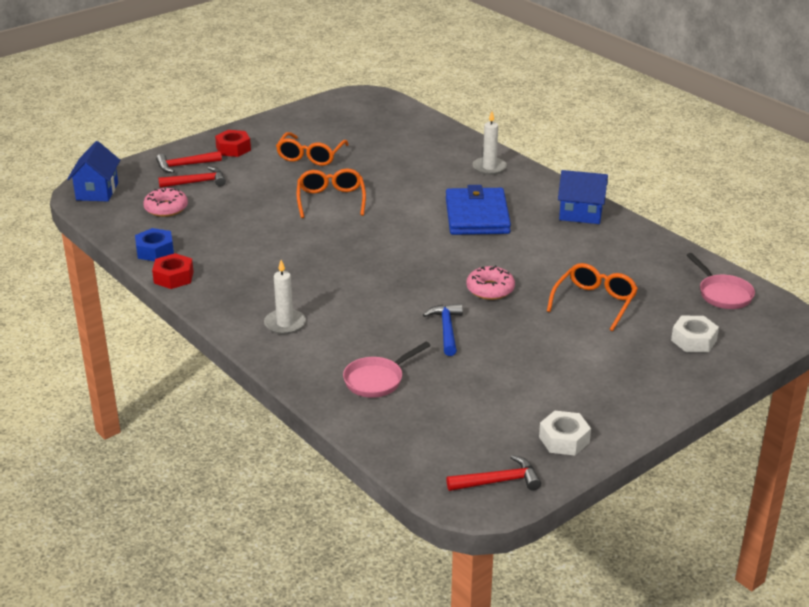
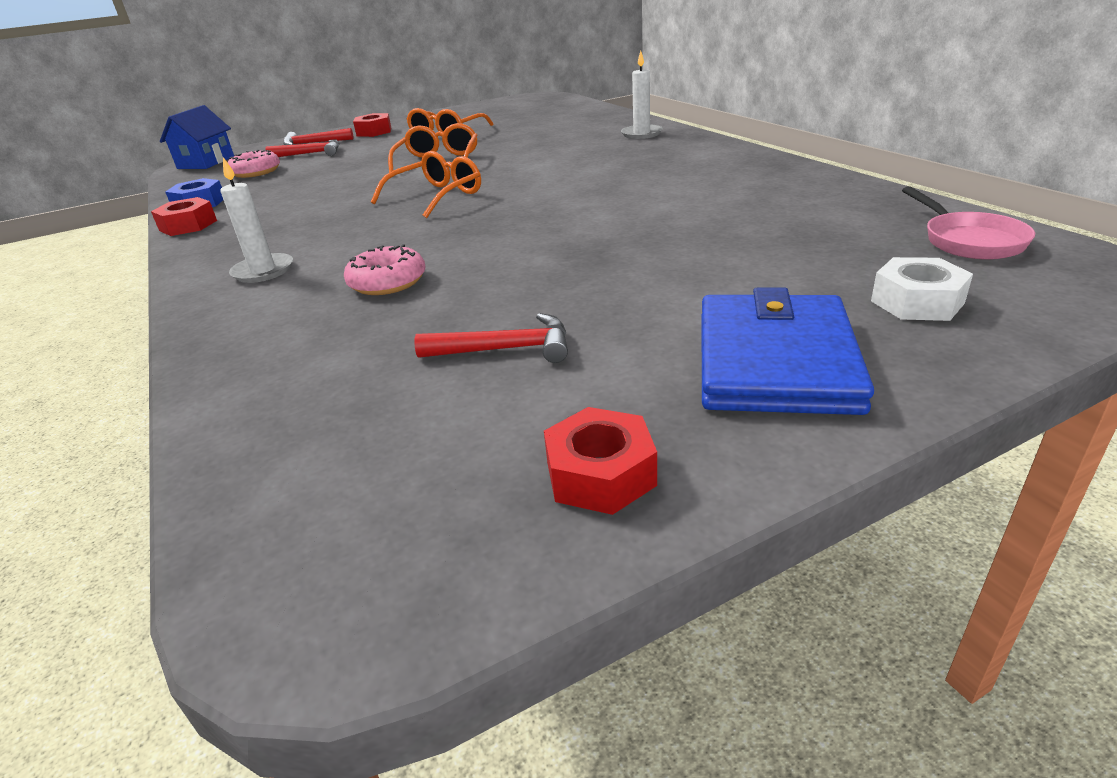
camera: 15 degrees right, 0 degrees up
pink pan [343,342,431,398] -> none
blue hammer [423,304,463,356] -> none
blue wallet [446,185,511,235] -> blue wallet moved to [702,288,874,415]
red hammer [446,455,541,491] -> red hammer moved to [414,313,568,363]
pink donut [466,265,515,300] -> pink donut moved to [344,244,425,295]
white nut [539,411,591,456] -> red nut [544,407,657,515]
orange glasses [547,263,638,331] -> orange glasses moved to [371,151,481,218]
blue house [558,170,608,224] -> none

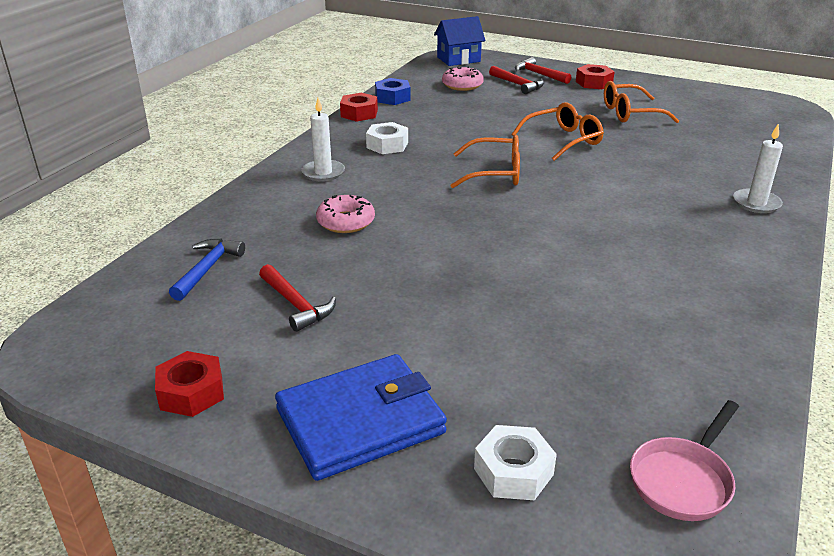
camera: 50 degrees right, 0 degrees up
none -> blue hammer [169,239,245,301]
none -> white nut [366,122,408,154]

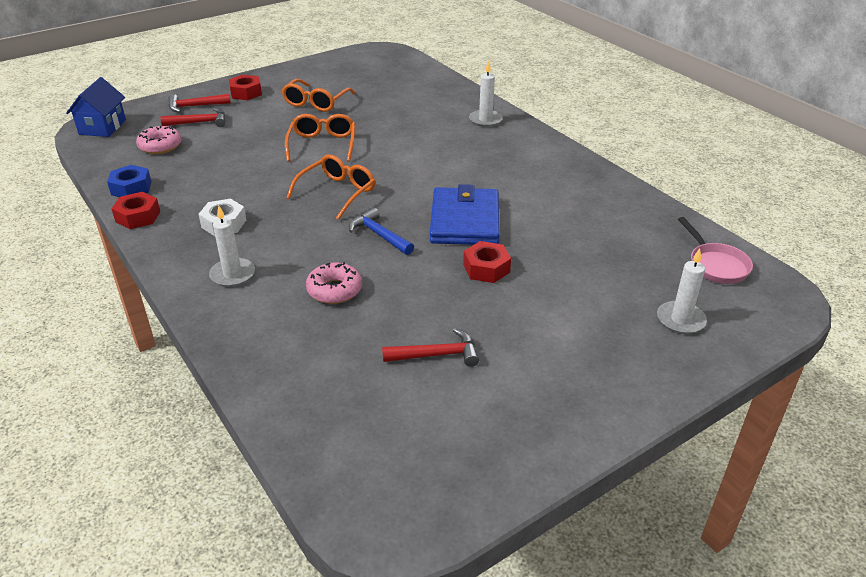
camera: 60 degrees left, 5 degrees up
red nut [155,351,224,417] -> red nut moved to [463,241,511,283]
blue hammer [169,239,245,301] -> blue hammer moved to [349,207,414,255]
blue wallet [275,354,447,481] -> blue wallet moved to [430,184,500,245]
white nut [474,425,557,501] -> white candle [657,248,707,334]

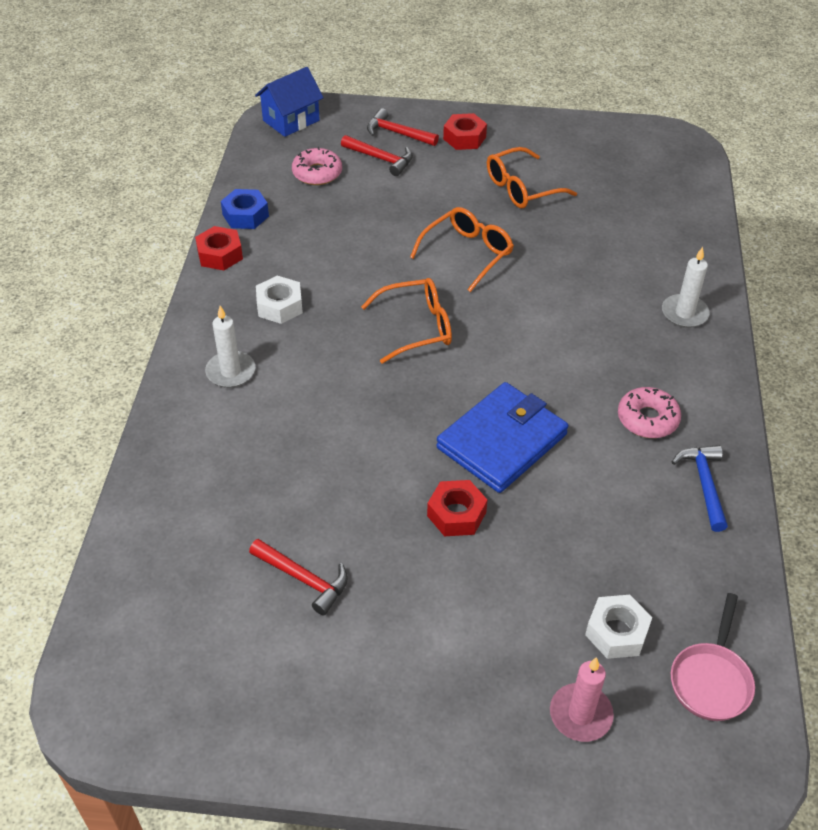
camera: 40 degrees right, 10 degrees up
pink donut [306,262,362,304] -> pink donut moved to [618,387,681,438]
blue hammer [349,207,414,255] -> blue hammer moved to [672,445,728,532]
white candle [657,248,707,334] -> pink candle [550,657,614,742]
none -> white nut [585,595,652,659]

